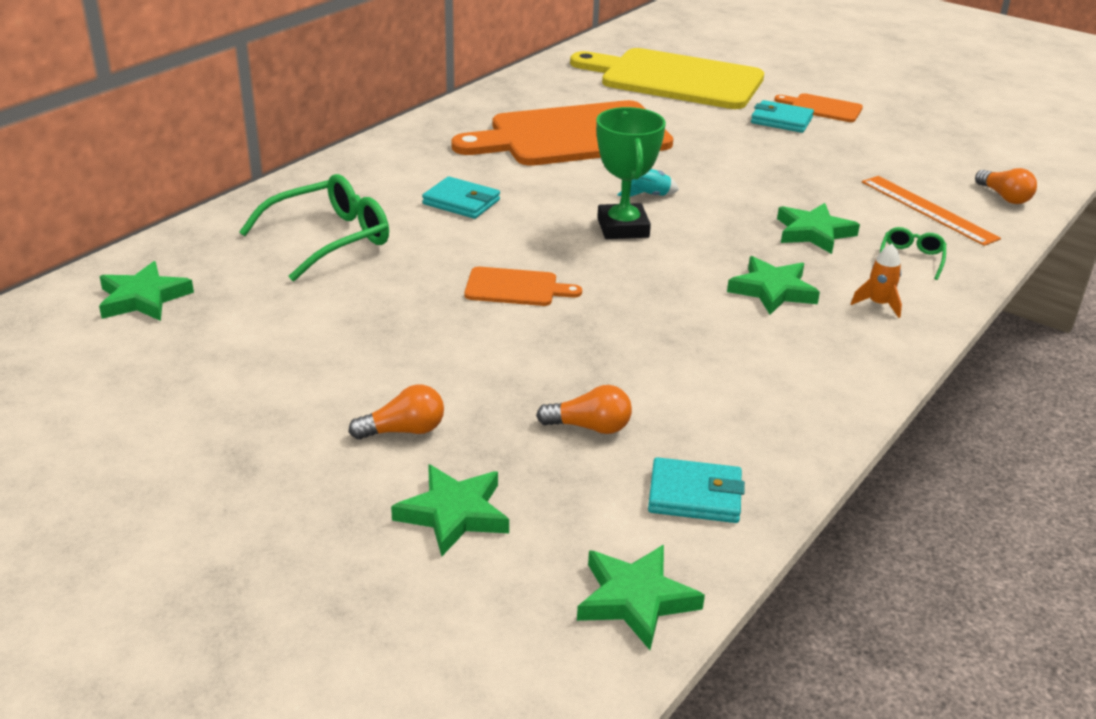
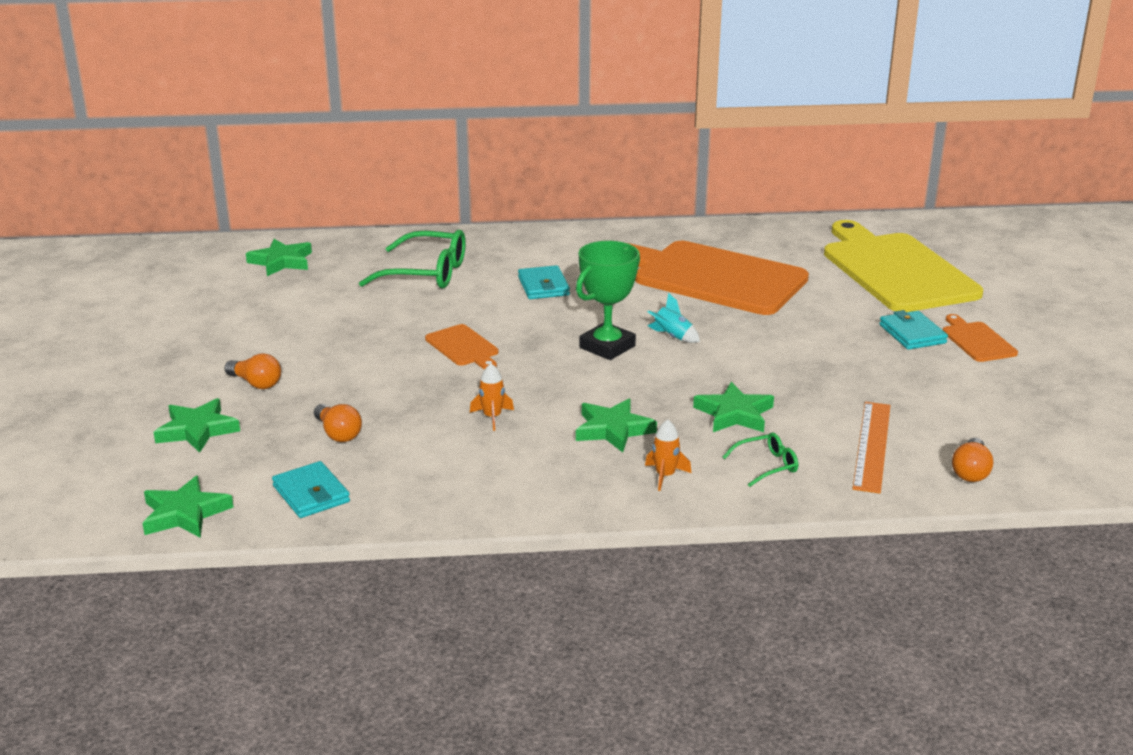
camera: 50 degrees right, 5 degrees down
none -> orange rocket [470,363,514,431]

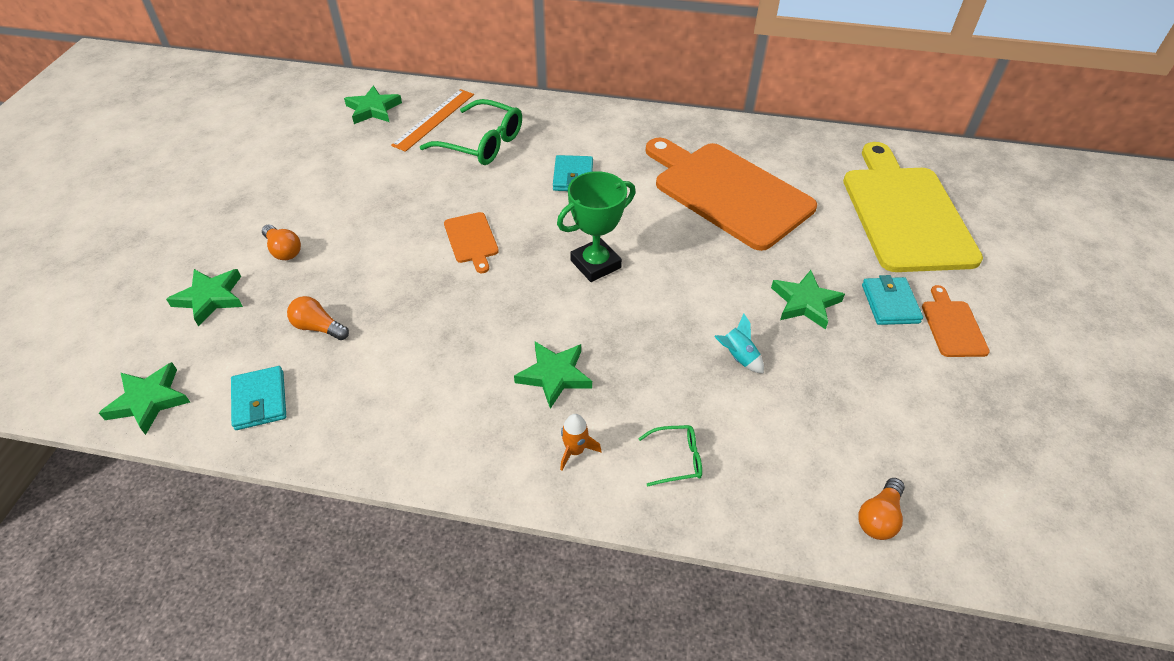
camera: 15 degrees right, 20 degrees up
orange light bulb [314,404,362,442] -> orange light bulb turned 135 degrees clockwise [287,296,349,340]
orange rocket [470,363,514,431] -> none
turquoise rocket [648,293,700,343] -> turquoise rocket moved to [714,313,764,374]
green star [693,382,774,432] -> green star moved to [771,270,845,330]
orange ruler [852,402,891,493] -> orange ruler moved to [391,89,474,152]

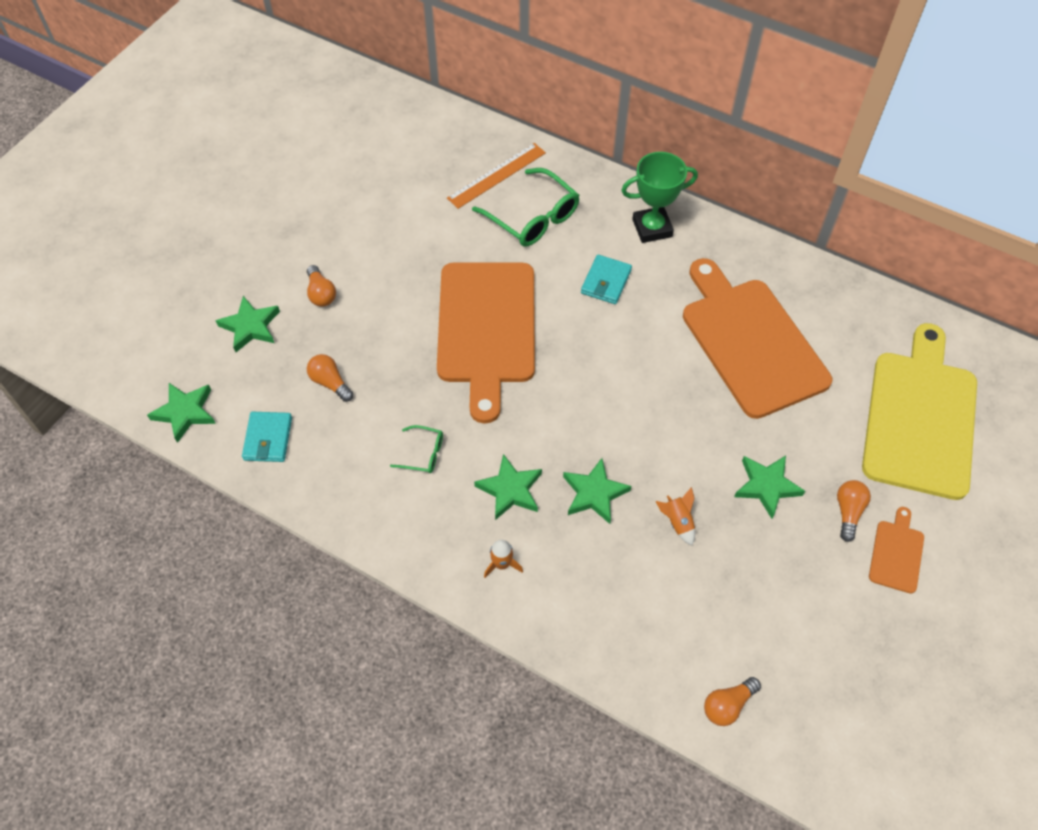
camera: 20 degrees right, 10 degrees up
green star [344,86,402,124] -> green star moved to [563,458,631,524]
orange cutting board [444,212,499,273] -> orange cutting board [437,262,535,423], size x2.35
green trophy [557,171,636,282] -> green trophy moved to [621,152,698,243]
green glasses [638,425,702,487] -> green glasses moved to [390,425,443,473]
turquoise rocket [714,313,764,374] -> orange rocket [655,487,695,545]
turquoise wallet [862,275,923,325] -> orange light bulb [837,480,871,542]

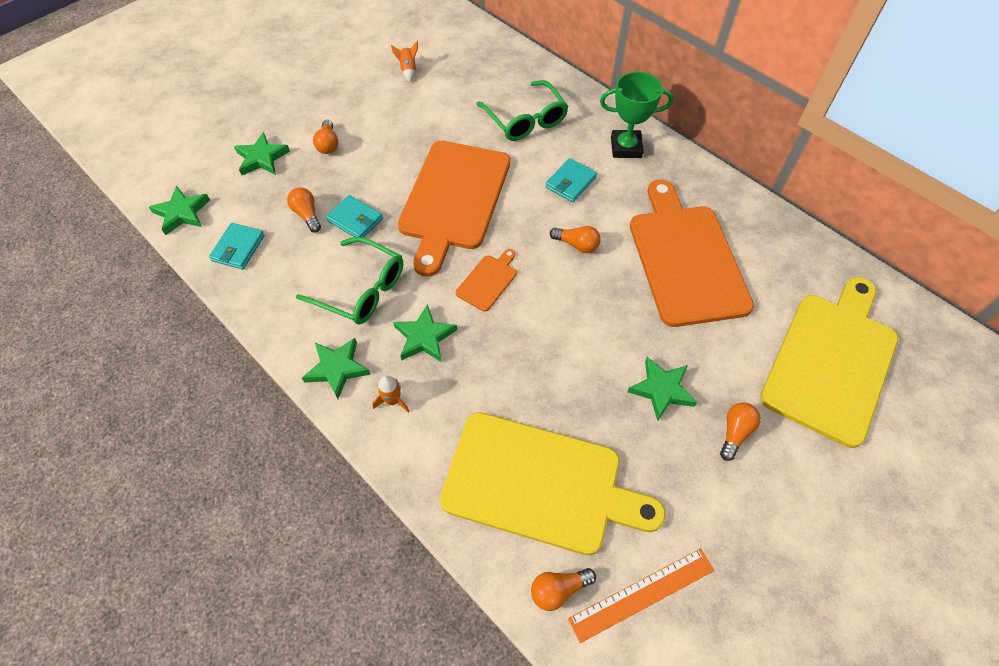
camera: 15 degrees right, 0 degrees up
green glasses [390,425,443,473] -> green glasses [296,237,403,324], size x2.00
orange ruler [447,143,546,209] -> orange ruler moved to [568,548,714,643]
green star [563,458,631,524] -> green star moved to [302,338,371,399]
orange rocket [655,487,695,545] -> orange rocket moved to [391,41,418,82]
orange cutting board [869,507,924,593] -> orange cutting board moved to [456,249,517,311]
none -> turquoise wallet [326,195,383,238]
none -> yellow cutting board [440,412,666,555]
none -> orange light bulb [550,226,601,253]

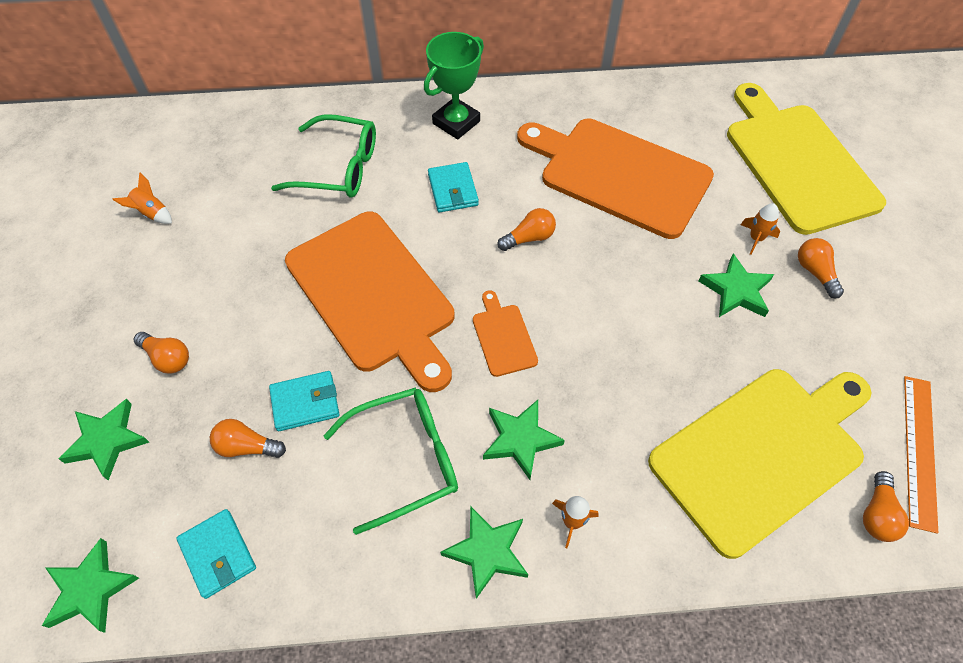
camera: 50 degrees left, 0 degrees up
none -> orange rocket [741,203,780,255]

